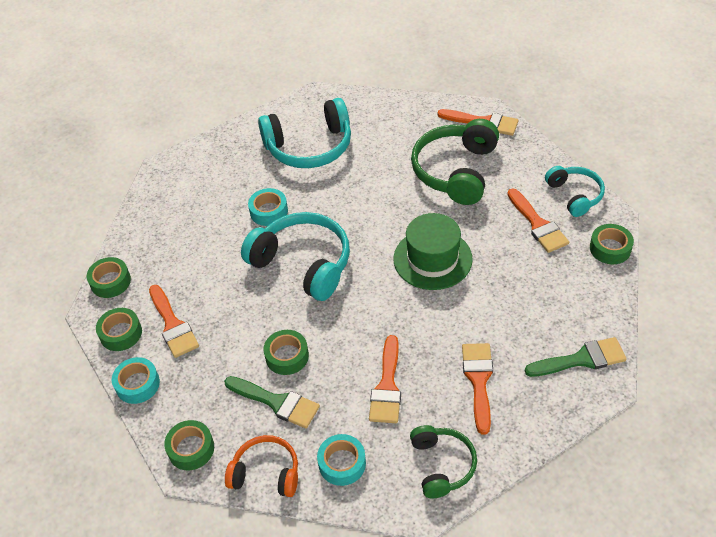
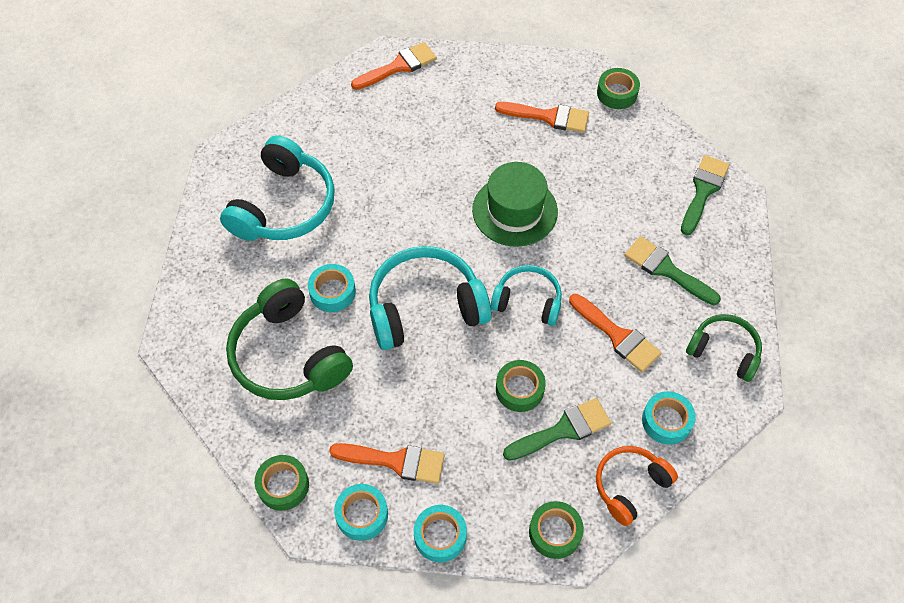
camera: 55 degrees left, 10 degrees up
green tape [96,308,142,351] -> turquoise tape [334,484,388,541]
green headphones [411,119,499,205] -> green headphones moved to [226,278,353,400]
orange brush [462,343,493,435] -> green brush [624,236,721,305]
turquoise headphones [545,166,605,217] -> turquoise headphones moved to [491,265,562,326]

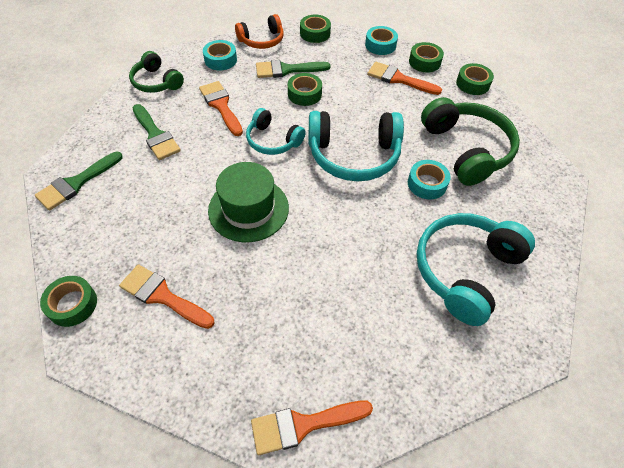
camera: 165 degrees left, 5 degrees down
turquoise tape [334,484,388,541] -> green tape [409,42,444,72]

